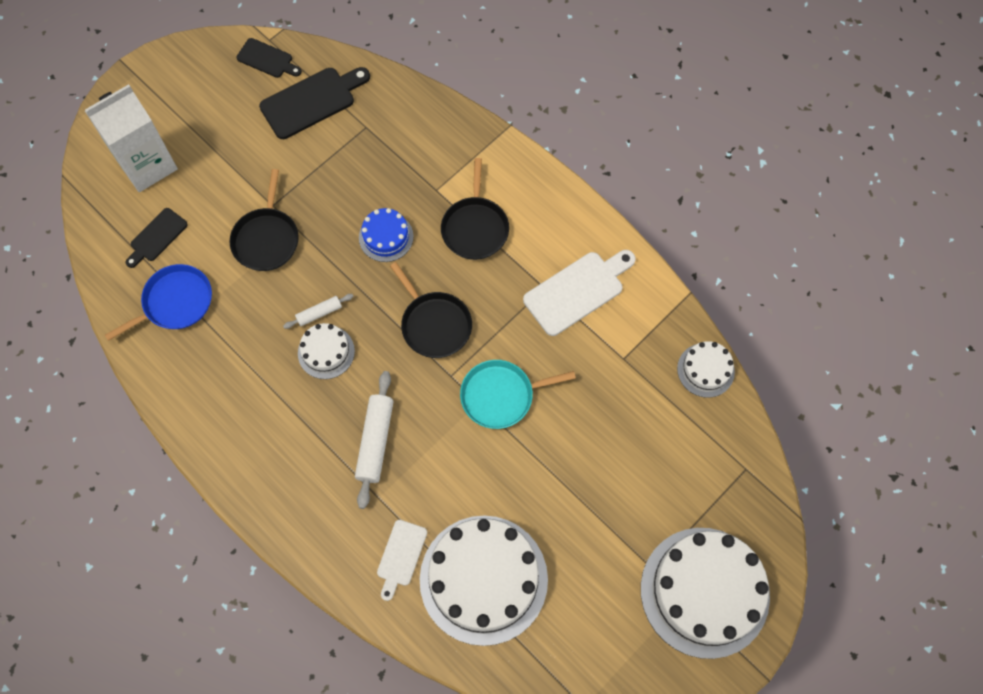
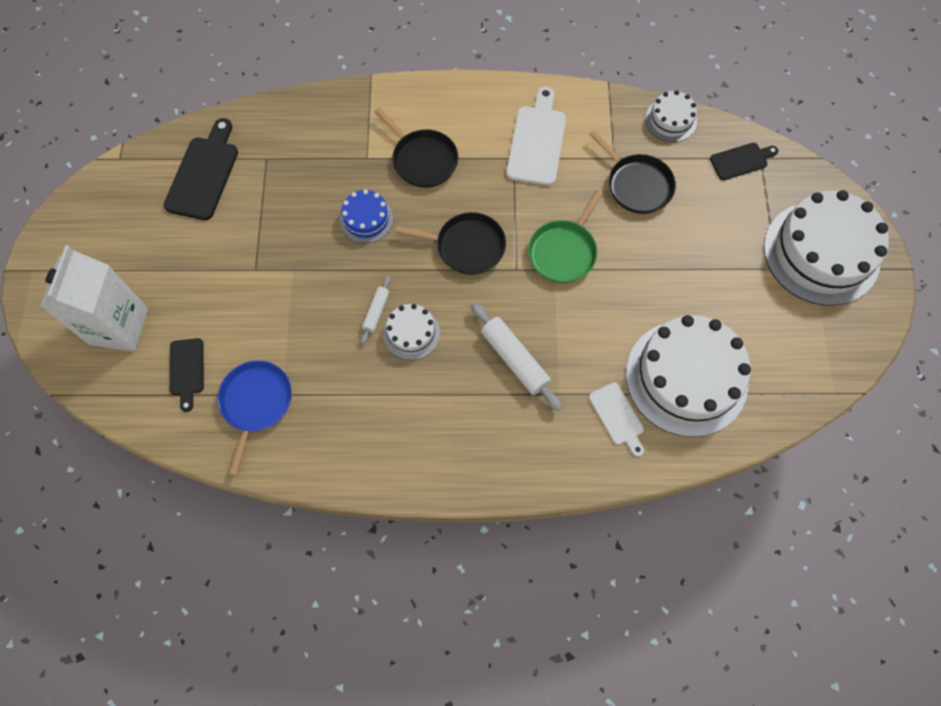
camera: 45 degrees left, 0 degrees up
black pan [229,169,299,271] -> black pan moved to [589,130,676,214]
black cutting board [236,38,302,78] -> black cutting board moved to [710,143,778,180]
turquoise pan [460,360,576,429] -> green pan [528,190,603,283]

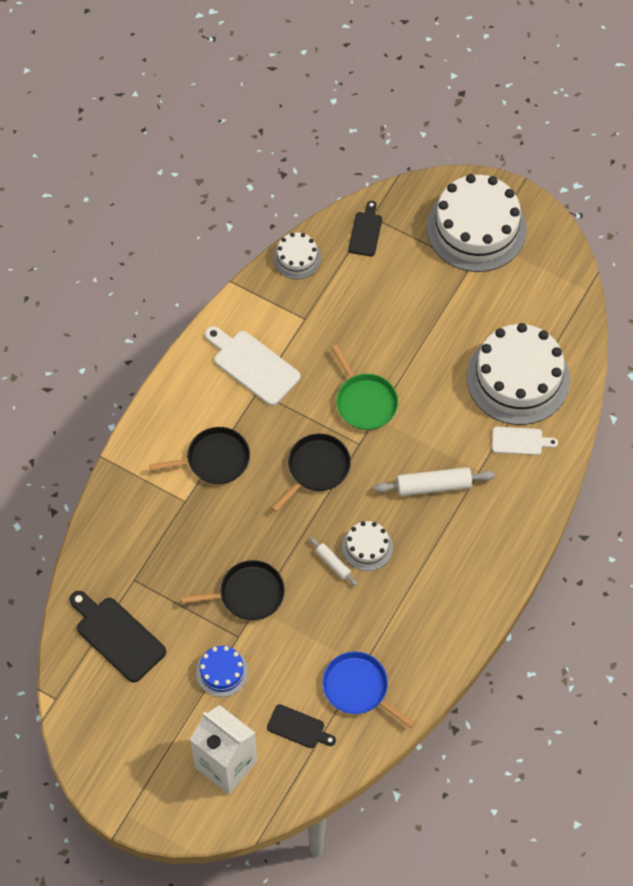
camera: 60 degrees left, 5 degrees down
blue cake [339,189,393,243] -> blue cake moved to [196,646,248,697]
black pan [589,130,676,214] -> black pan moved to [181,560,285,621]

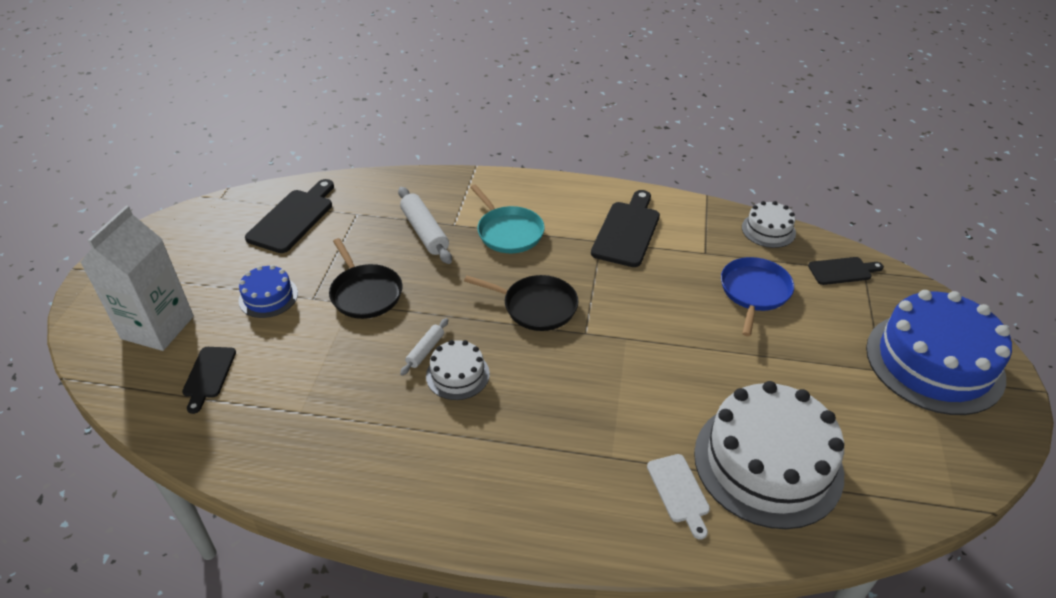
camera: 70 degrees right, 20 degrees down
black pan [149,427,250,484] -> turquoise pan [470,185,545,253]
white cutting board [205,326,300,406] -> black cutting board [591,190,660,267]
blue pan [322,652,415,728] -> blue pan moved to [721,257,794,336]
green pan [331,344,398,430] -> none
white rolling pin [374,467,495,496] -> white rolling pin moved to [398,187,452,264]
white cake [427,174,527,272] -> blue cake [866,290,1012,415]

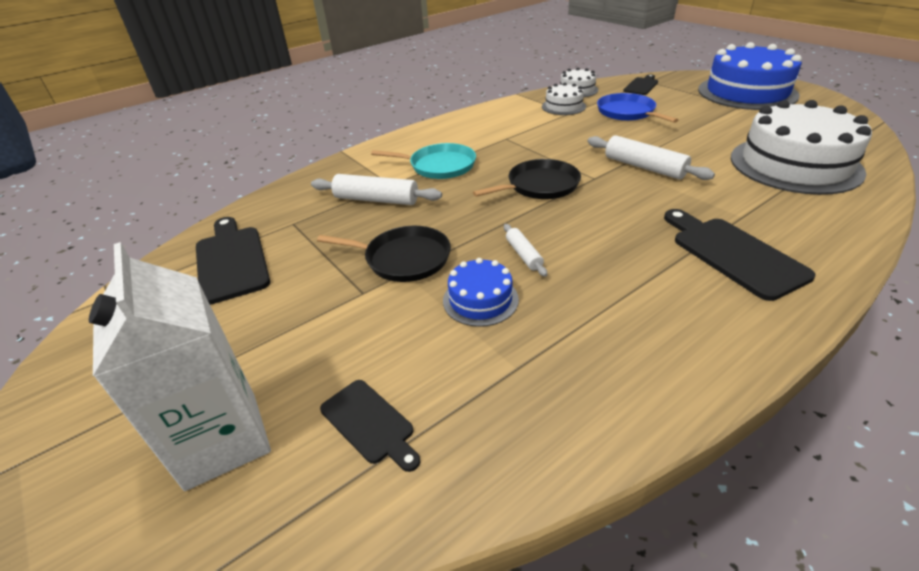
camera: 45 degrees left, 5 degrees down
blue cake [238,265,298,318] -> blue cake moved to [443,258,519,327]
white cake [426,340,490,400] -> white cake moved to [542,83,586,115]
black cutting board [591,190,660,267] -> black cutting board moved to [664,209,815,301]
white cutting board [647,454,710,540] -> none
none -> white rolling pin [587,135,715,180]

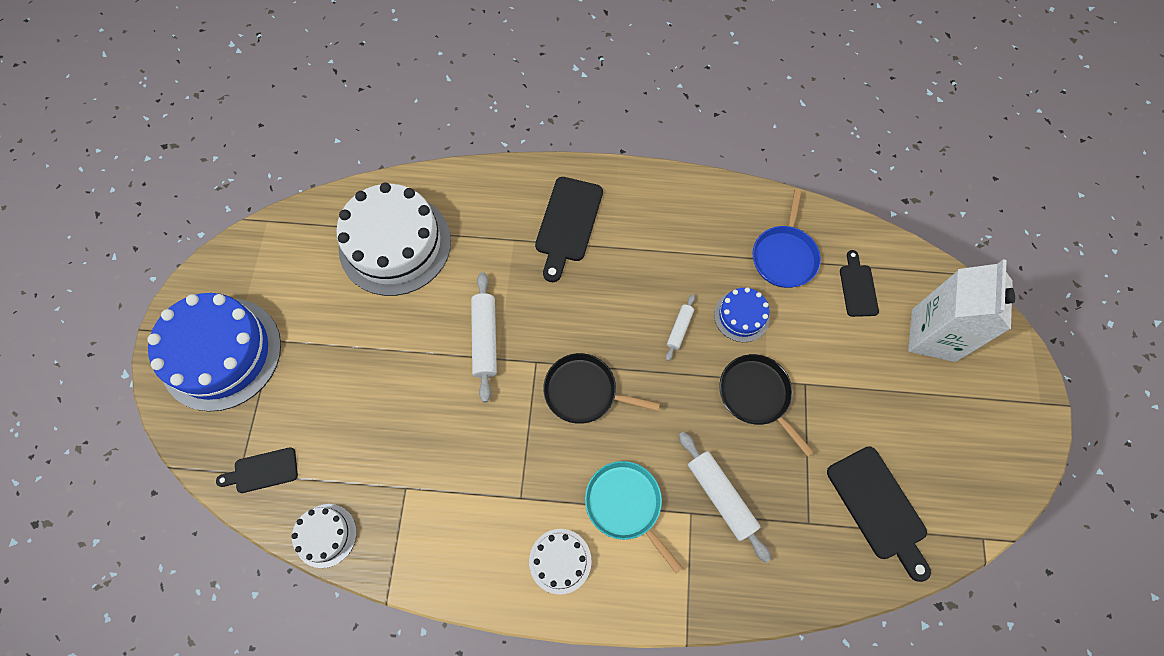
camera: 140 degrees left, 30 degrees up
black cutting board [196,217,270,305] -> black cutting board turned 45 degrees counterclockwise [827,446,931,582]
white cake [542,83,586,115] -> white cake moved to [529,529,592,595]
blue pan [597,93,678,123] -> blue pan moved to [753,189,821,288]

